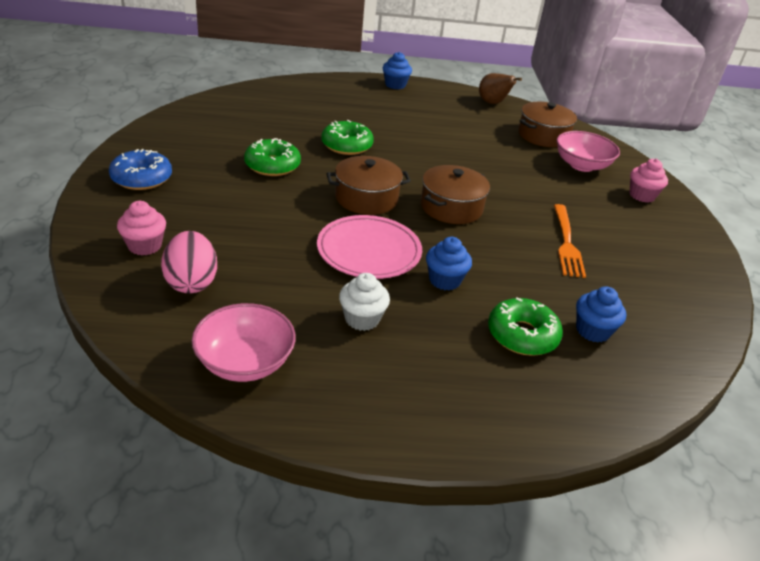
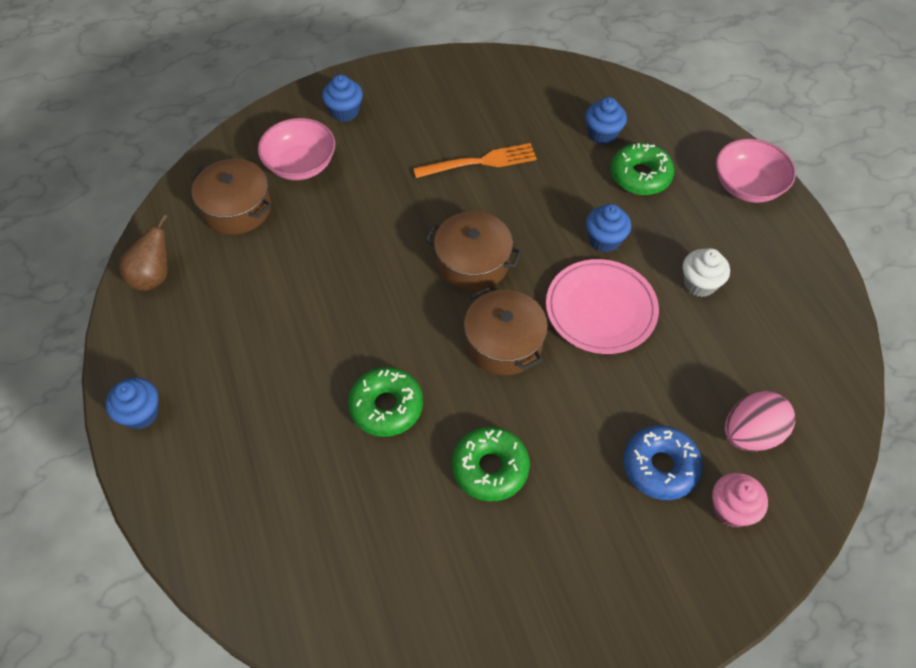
camera: 105 degrees left, 20 degrees up
blue donut [109,149,172,190] -> blue donut moved to [623,426,703,500]
pink bowl [192,303,296,382] -> pink bowl moved to [716,139,796,203]
pink cupcake [629,159,668,203] -> blue cupcake [322,75,363,122]

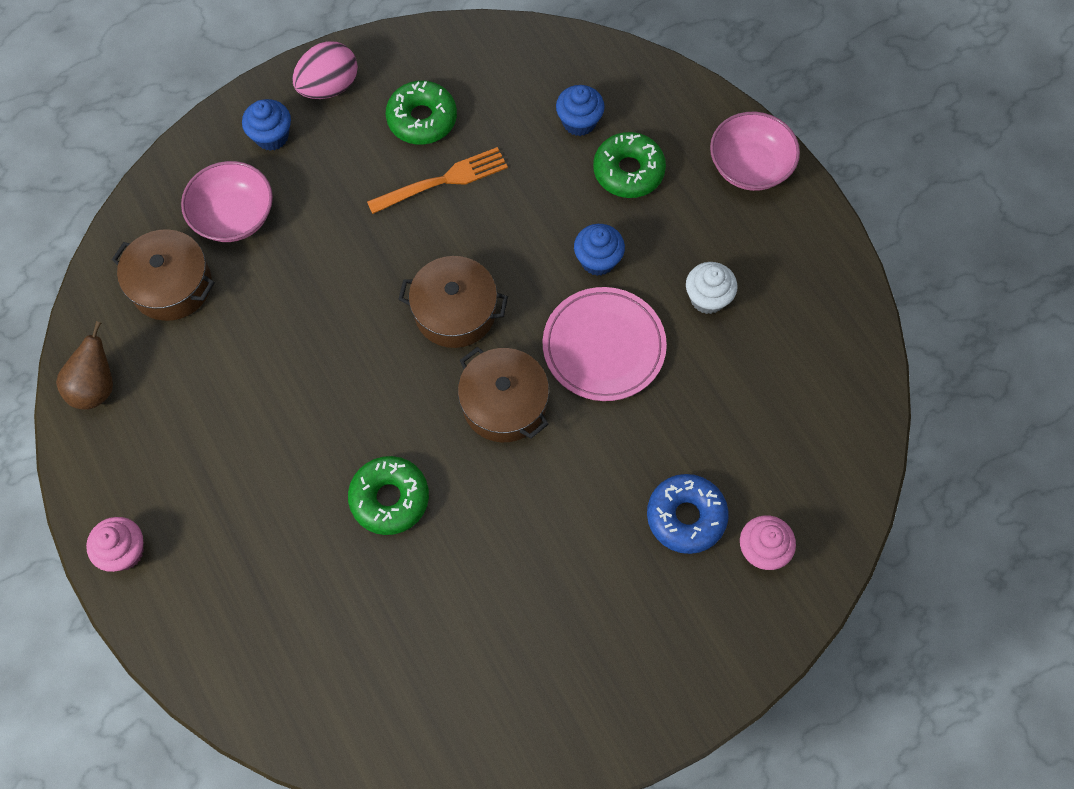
camera: 10 degrees left, 10 degrees up
blue cupcake [105,378,159,430] -> pink cupcake [86,517,144,572]
green donut [452,427,530,501] -> green donut moved to [385,81,457,145]
pink egg [725,391,795,451] -> pink egg moved to [292,41,358,99]

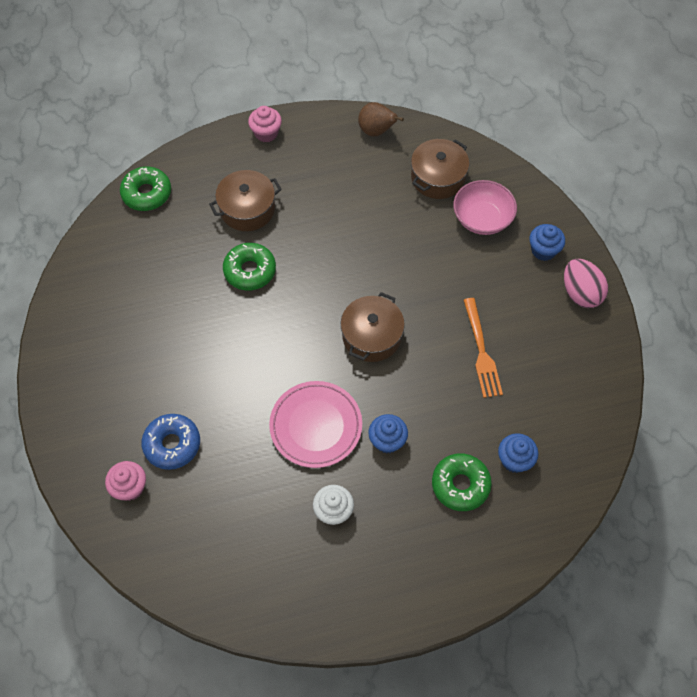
camera: 105 degrees right, 5 degrees down
green donut [385,81,457,145] -> green donut moved to [120,166,171,211]
brown pot [458,347,549,442] -> brown pot moved to [209,170,282,231]
pink bowl [710,112,800,191] -> none

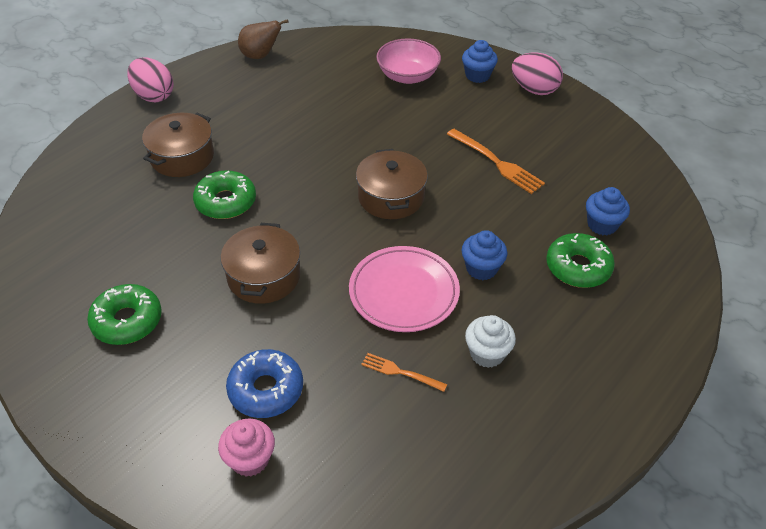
camera: 35 degrees left, 15 degrees down
green donut [120,166,171,211] -> green donut moved to [87,284,162,345]
pink cupcake [248,106,282,143] -> pink egg [127,58,174,102]
brown pot [411,139,469,199] -> brown pot moved to [221,223,300,304]
none -> orange fork [361,353,447,392]

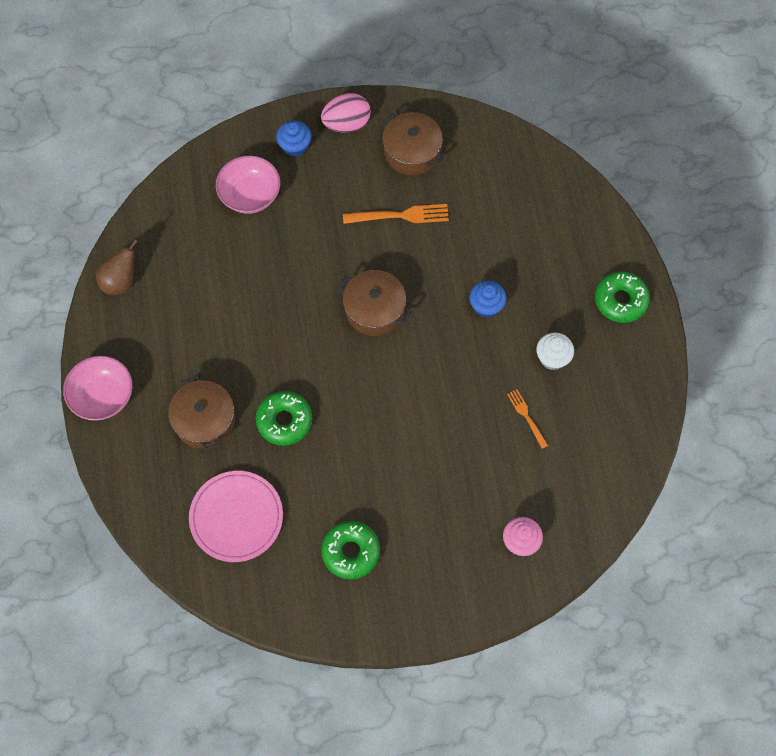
camera: 50 degrees left, 20 degrees up
pink egg [127,58,174,102] -> pink bowl [63,356,133,421]
brown pot [221,223,300,304] -> brown pot moved to [382,112,444,175]
blue donut [226,349,303,418] -> none
pink plate [349,246,460,332] -> pink plate moved to [189,471,283,562]
orange fork [361,353,447,392] -> orange fork turned 90 degrees clockwise [507,389,548,449]
green donut [546,233,615,288] -> green donut moved to [595,272,650,323]
blue cupcake [586,187,630,235] -> none

